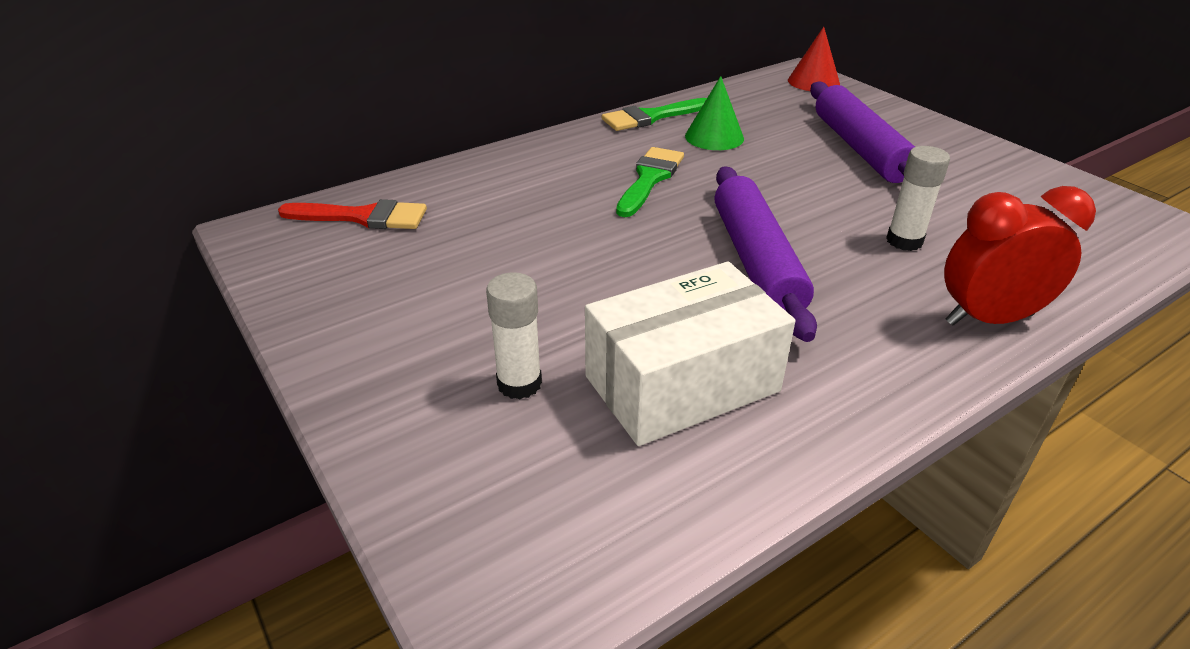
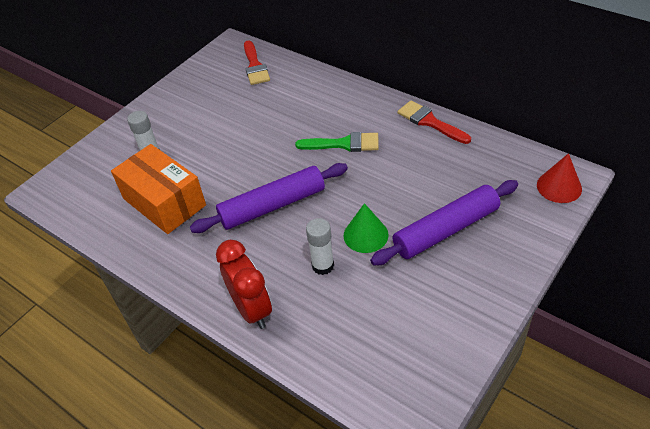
camera: 75 degrees right, 10 degrees up
white box [585,262,795,446] -> orange box [111,144,206,234]
green brush [602,98,707,131] -> red brush [397,101,471,144]
green cone [685,76,744,150] -> green cone moved to [343,203,389,253]

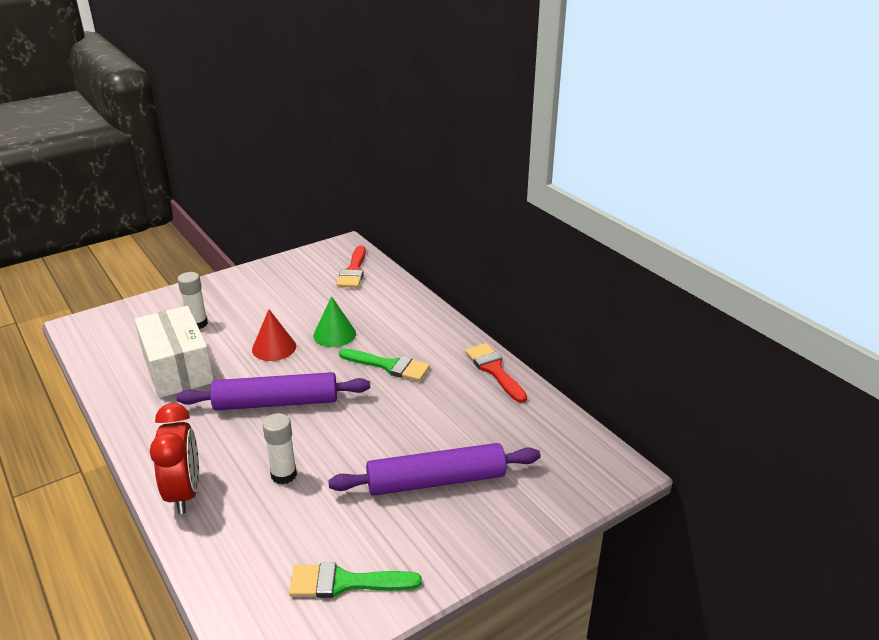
camera: 15 degrees right, 15 degrees down
orange box [111,144,206,234] -> white box [135,306,214,398]
green cone [343,203,389,253] -> green cone moved to [313,296,356,347]
red cone [537,153,582,203] -> red cone moved to [252,309,296,361]
none -> green brush [289,563,422,598]

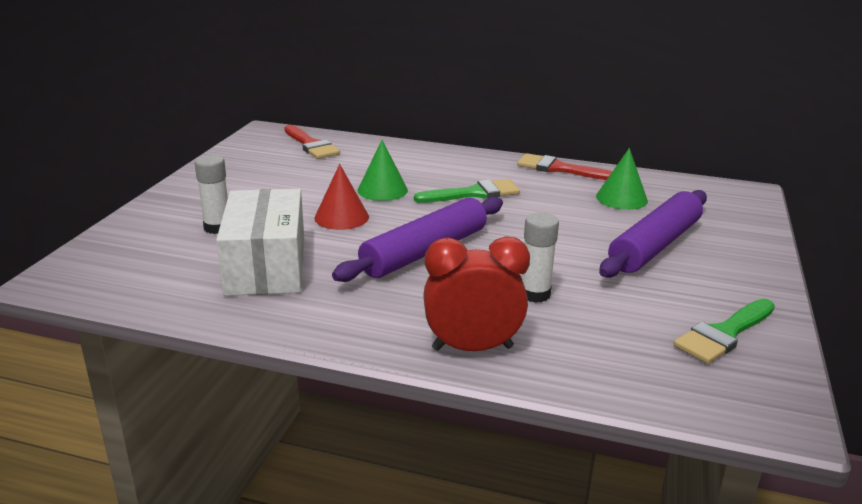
camera: 40 degrees left, 5 degrees down
white box [135,306,214,398] -> white box turned 60 degrees clockwise [216,189,304,296]
red clock [150,403,199,514] -> red clock turned 45 degrees counterclockwise [423,236,530,351]
none -> green cone [596,148,648,210]

